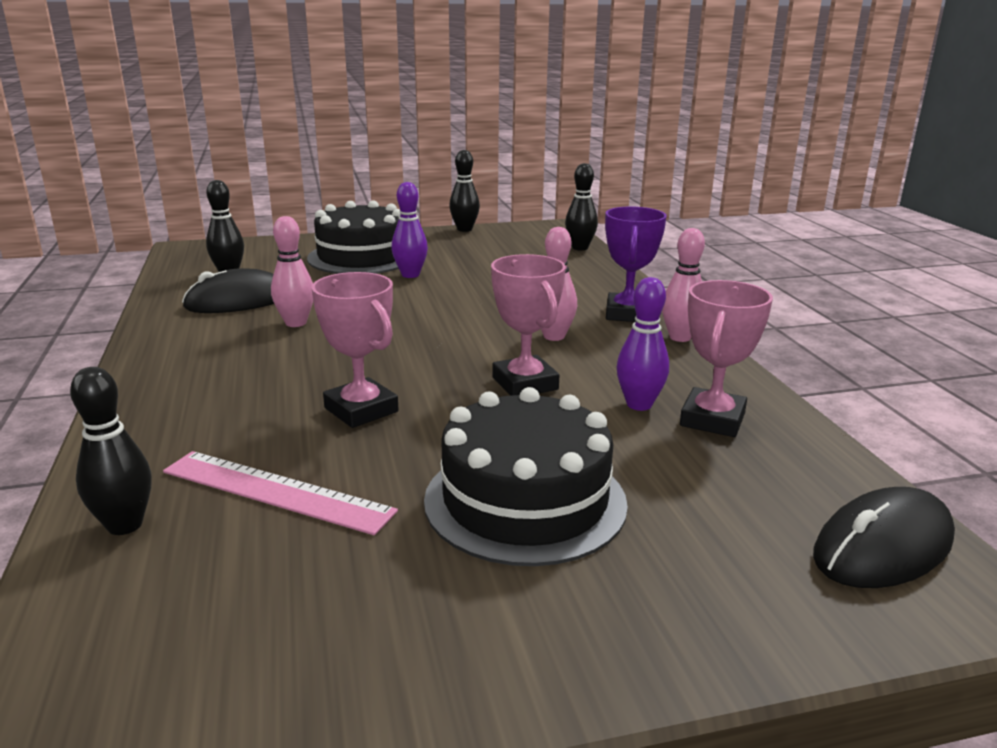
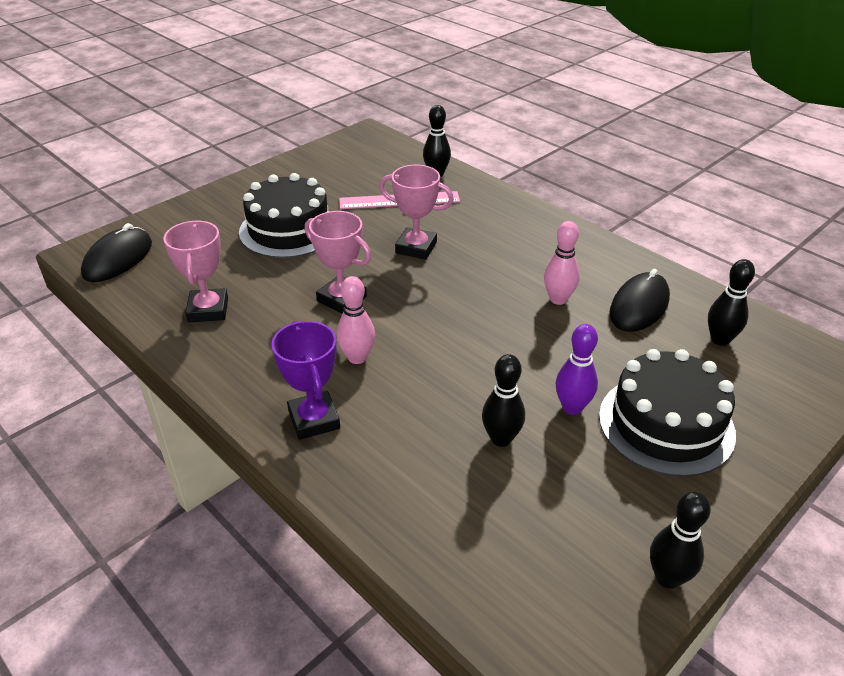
camera: 150 degrees right, 15 degrees up
black bowling pin [565,163,598,250] -> black bowling pin moved to [482,354,525,447]
purple bowling pin [617,277,669,411] -> none
pink bowling pin [662,228,705,342] -> none

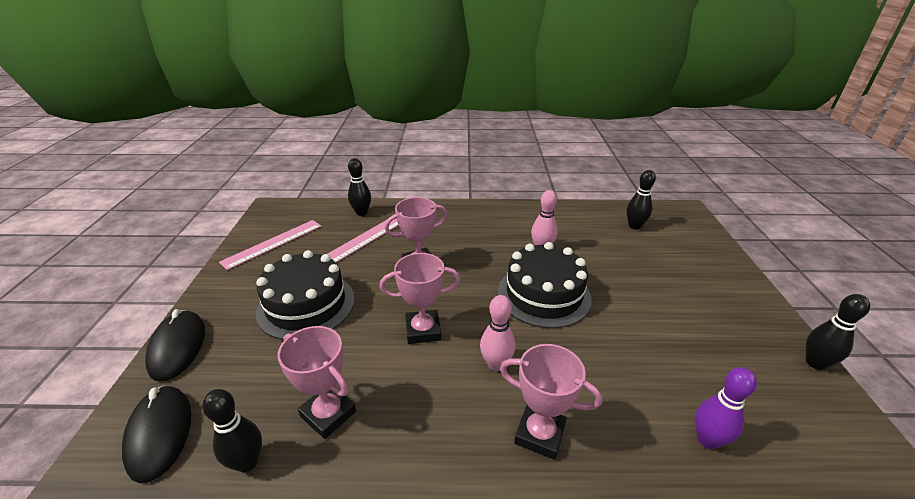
camera: 45 degrees left, 5 degrees down
purple trophy [271,321,340,440] -> pink trophy [500,344,602,460]
black bowling pin [482,354,525,447] -> black bowling pin moved to [202,389,262,472]
purple bowling pin [556,324,598,415] -> purple bowling pin moved to [695,367,757,449]
black cake [599,349,736,477] -> black cake moved to [498,242,592,328]
black mouse [610,269,670,332] -> black mouse moved to [145,309,205,381]
none -> pink ruler [219,220,322,270]

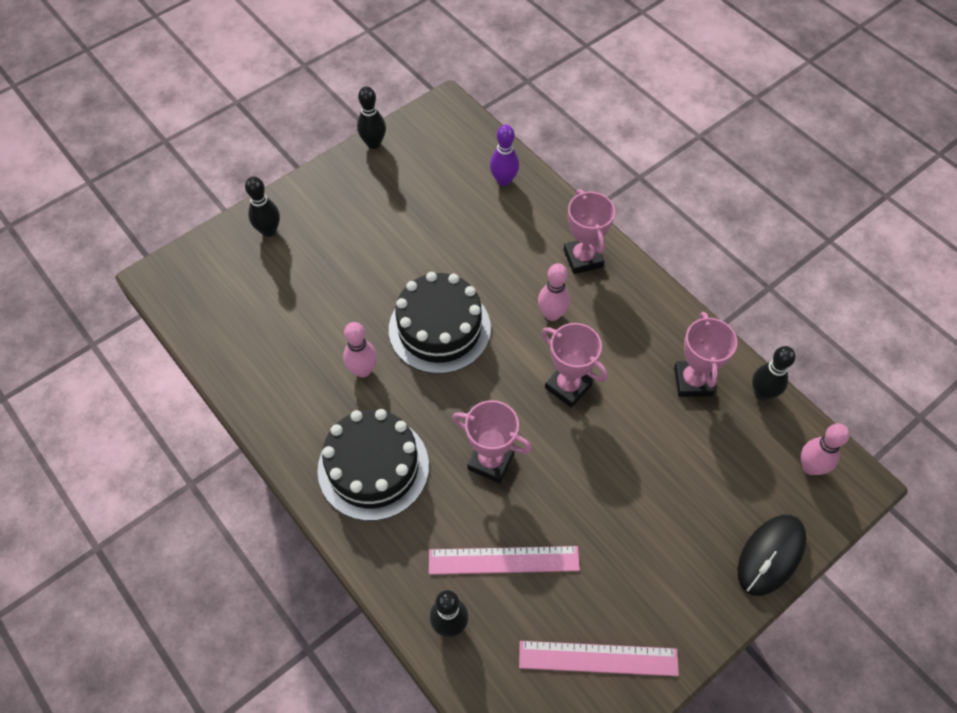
camera: 130 degrees left, 25 degrees up
black mouse [122,385,191,483] -> pink bowling pin [801,424,850,475]
black cake [256,250,355,340] -> black cake moved to [318,409,429,521]
black bowling pin [626,170,656,230] -> black bowling pin moved to [245,177,280,237]

